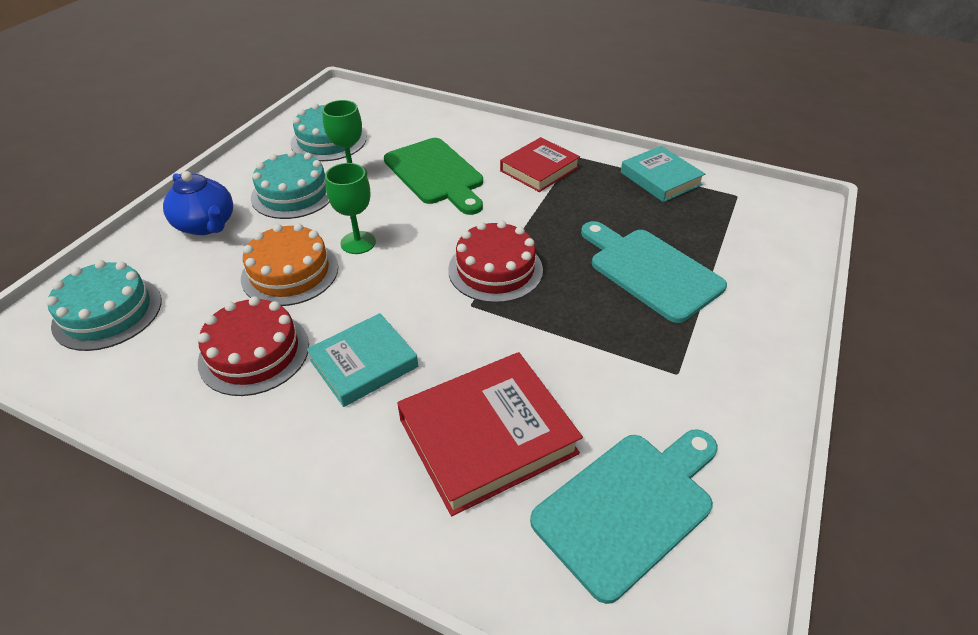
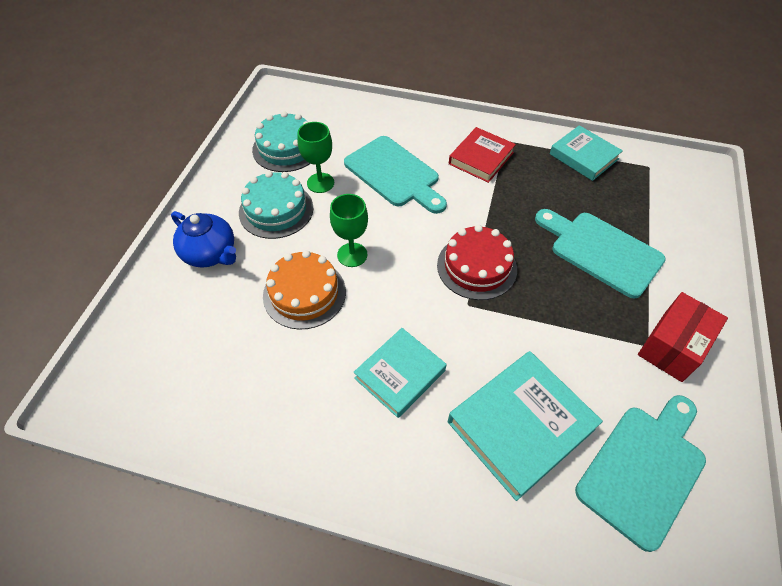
camera: 10 degrees left, 10 degrees up
turquoise cake [46,260,161,351] -> none
red cake [198,296,309,396] -> none
green cutting board [384,138,483,215] -> turquoise cutting board [344,136,447,214]
red book [397,352,583,516] -> turquoise book [448,351,603,501]
none -> red box [638,292,728,382]

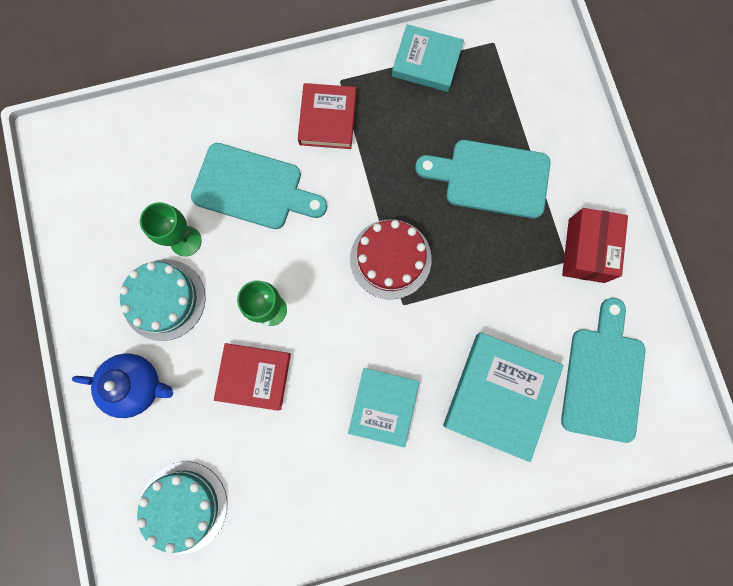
camera: 30 degrees left, 25 degrees up
turquoise cake [252,111,310,172] -> turquoise cake moved to [137,461,227,554]
orange cake [263,250,346,329] -> red book [214,343,291,411]

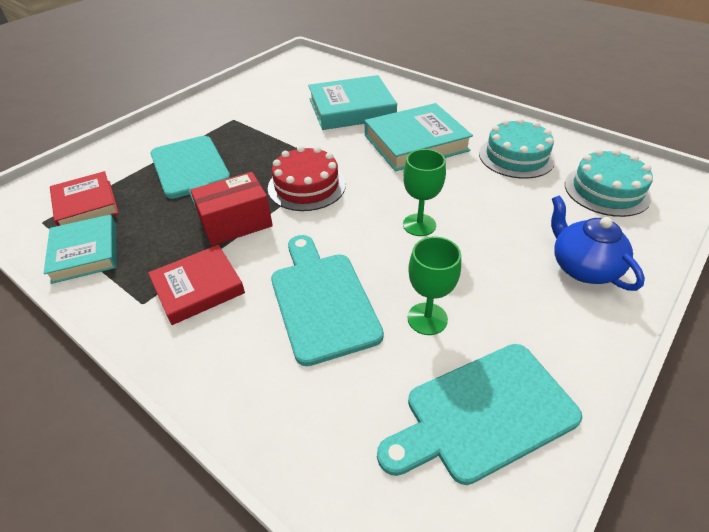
camera: 125 degrees left, 35 degrees down
turquoise cake [120,259,206,341] -> turquoise cake moved to [479,118,555,179]
red book [214,343,291,411] -> red book moved to [50,171,119,226]
turquoise book [348,368,419,447] -> turquoise book [365,103,473,171], size x1.52
turquoise cutting board [561,298,646,443] -> turquoise cutting board moved to [377,344,582,485]
red box [562,208,628,283] -> red box moved to [190,172,273,246]

